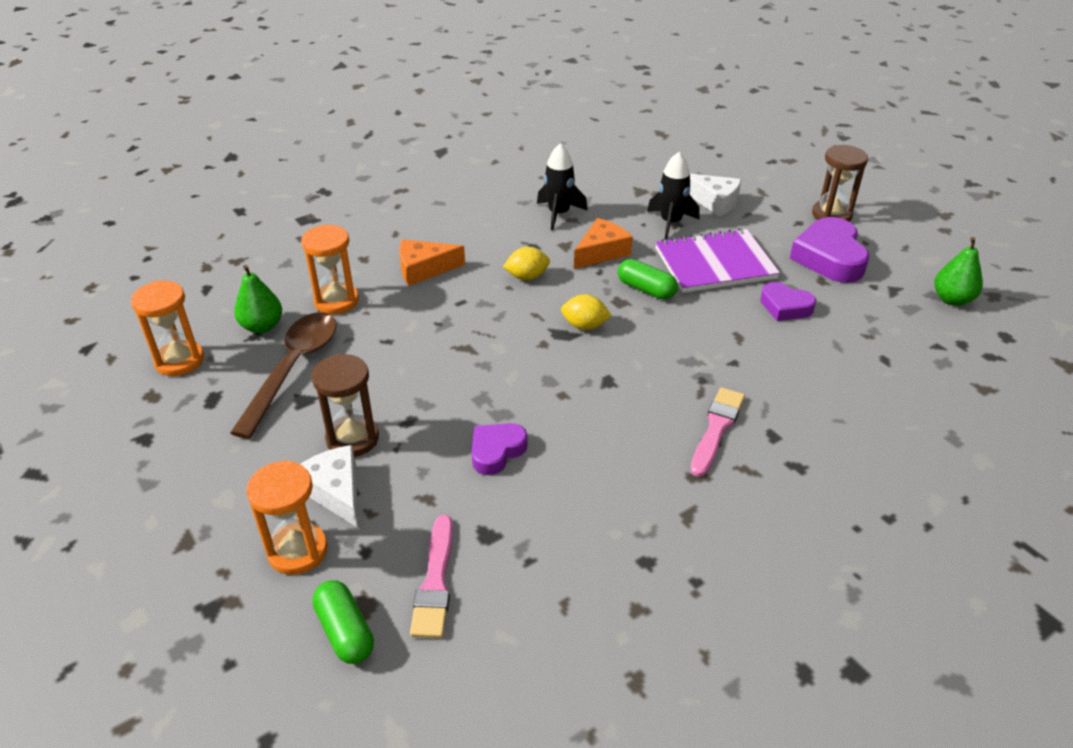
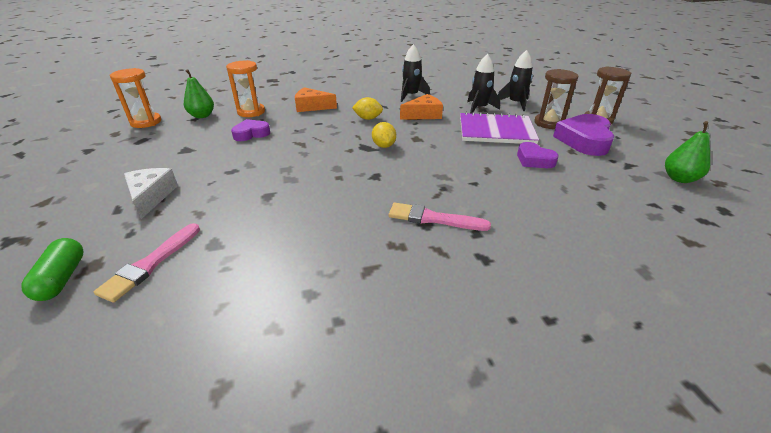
camera: 20 degrees right, 5 degrees down
brown spoon [230,312,337,439] -> none
orange hourglass [246,460,328,575] -> none
brown hourglass [312,354,379,457] -> brown hourglass moved to [534,69,578,129]
purple heart [472,423,527,475] -> purple heart moved to [231,119,270,141]
yellow lemon [561,294,612,330] -> yellow lemon turned 45 degrees clockwise [372,122,396,148]
green capsule [618,259,678,300] -> none
white cheese [690,174,741,217] -> black rocket [498,50,533,111]
pink brush [690,387,745,477] -> pink brush turned 120 degrees counterclockwise [389,203,491,231]

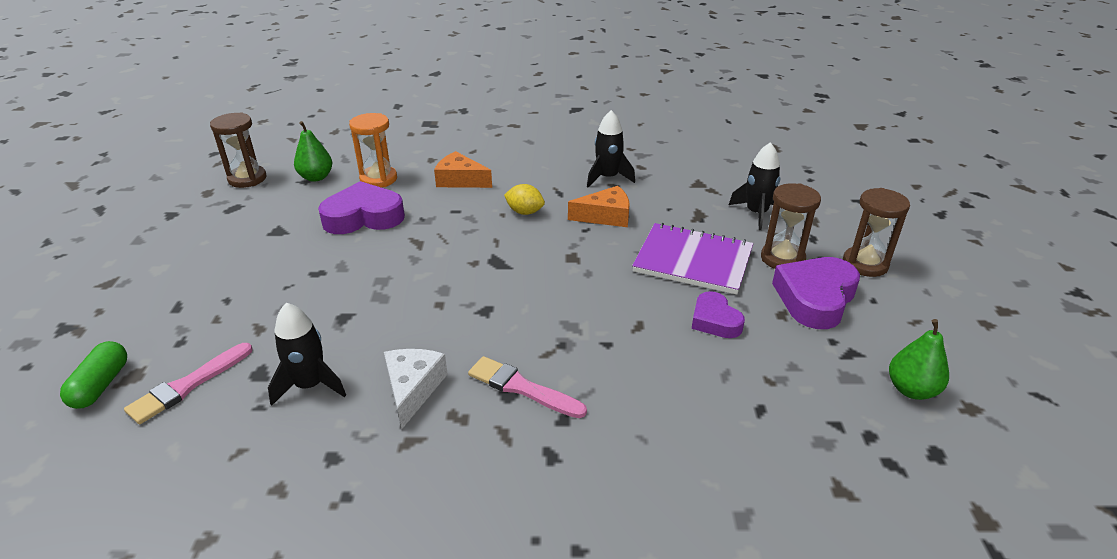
camera: 15 degrees right, 0 degrees up
orange hourglass [110,68,161,128] -> brown hourglass [210,112,266,188]
white cheese [124,168,178,219] -> white cheese moved to [384,349,448,429]
purple heart [231,119,270,141] -> purple heart [318,181,405,234], size x1.67
yellow lemon [372,122,396,148] -> none
black rocket [467,54,500,113] -> black rocket moved to [268,303,346,406]

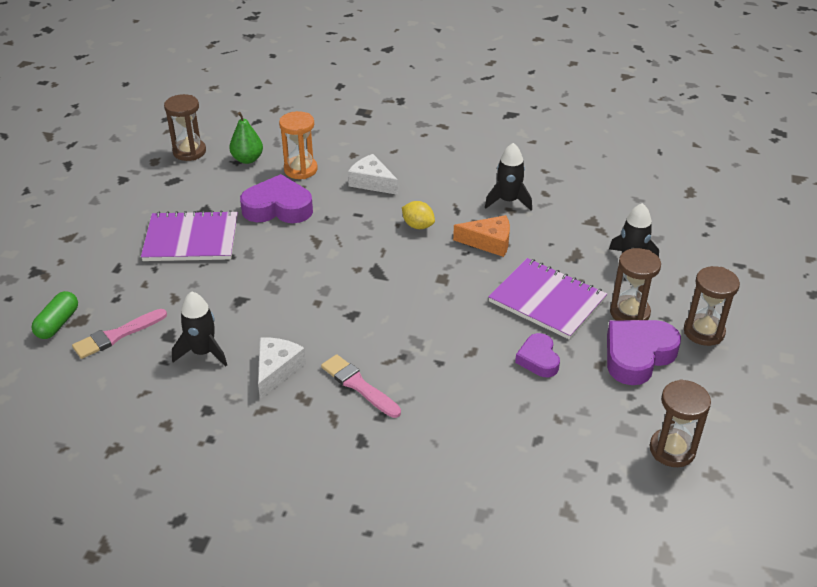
camera: 15 degrees right, 5 degrees up
orange cheese [434,151,492,188] -> white cheese [348,154,398,195]
green pear [889,319,949,400] -> brown hourglass [650,379,711,467]
none -> purple notebook [141,210,238,261]

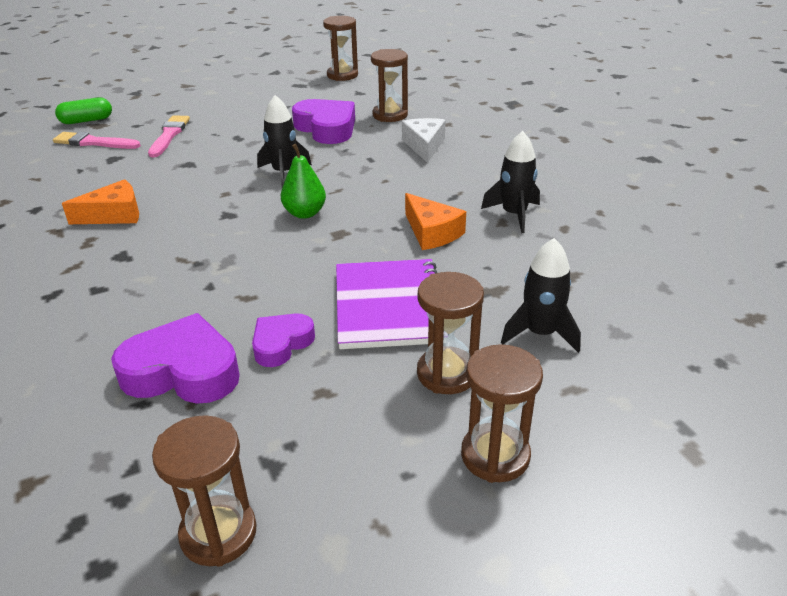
camera: 50 degrees right, 5 degrees down
purple notebook [141,210,238,261] -> none
black rocket [172,291,227,367] -> black rocket moved to [257,95,312,187]
green pear [229,112,263,164] -> green pear moved to [281,144,326,219]
white cheese [258,338,306,400] -> orange cheese [62,179,139,224]
orange hourglass [279,111,318,179] -> brown hourglass [371,49,408,122]
pink brush [321,354,401,418] -> pink brush moved to [148,116,190,157]
yellow lemon [402,201,435,229] -> none
purple heart [607,320,681,385] -> purple heart moved to [111,313,240,404]

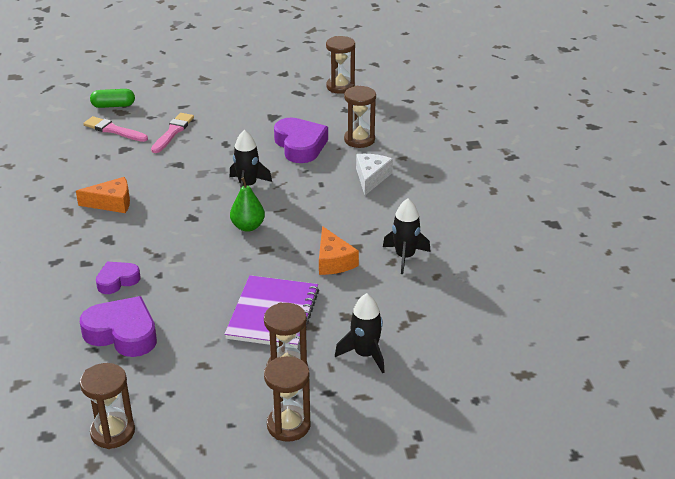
camera: 15 degrees right, 0 degrees up
purple heart [252,313,315,367] -> purple heart moved to [96,261,141,294]

